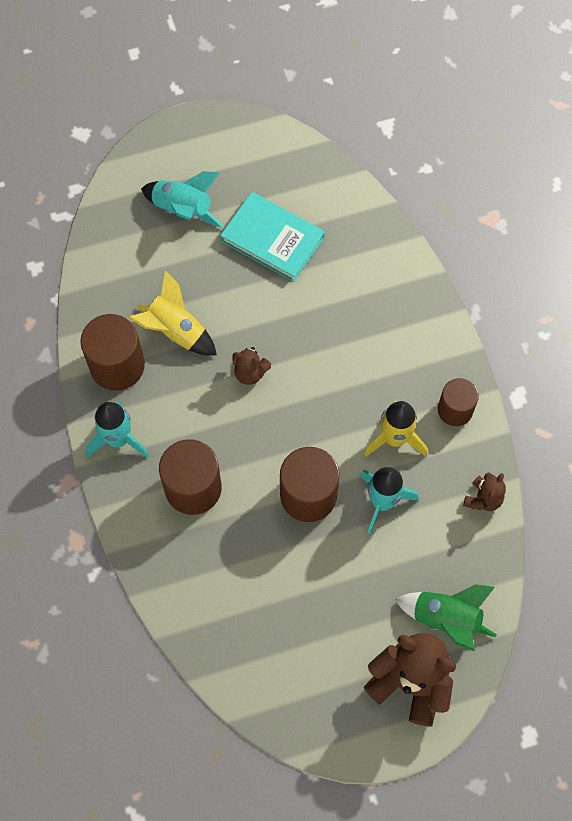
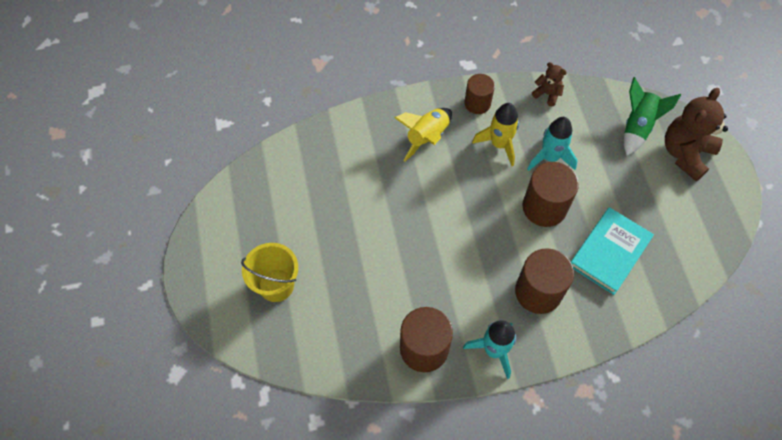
camera: 85 degrees left, 5 degrees down
yellow rocket [128,270,217,356] -> yellow rocket moved to [395,108,452,162]
turquoise rocket [141,171,224,228] -> yellow bucket [241,243,298,302]
turquoise book [220,192,325,282] -> turquoise book moved to [571,207,654,295]
brown teddy bear [232,347,271,385] -> none

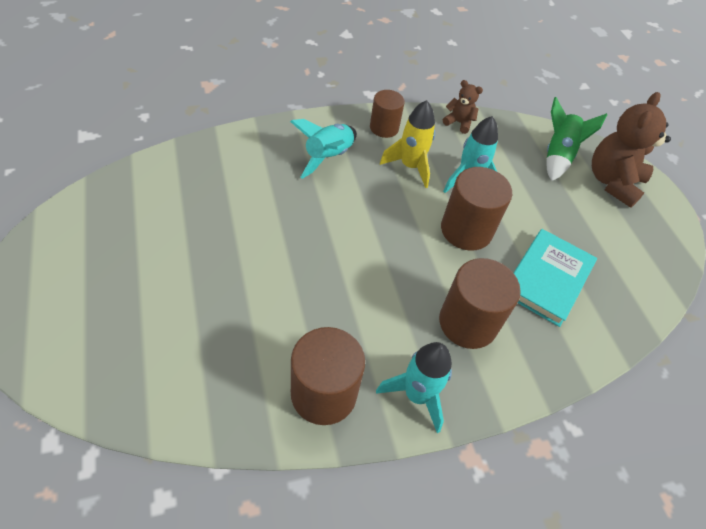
camera: 10 degrees left, 10 degrees down
yellow bucket [241,243,298,302] -> none
yellow rocket [395,108,452,162] -> turquoise rocket [290,119,357,179]

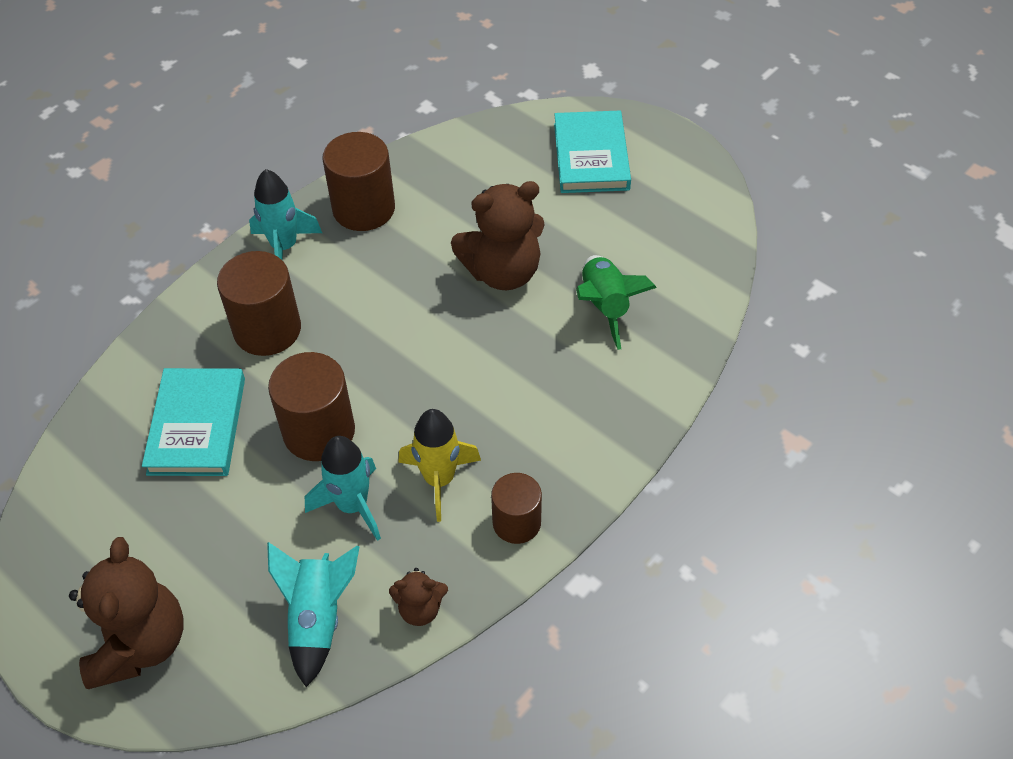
camera: 155 degrees right, 0 degrees up
turquoise rocket [290,119,357,179] -> turquoise rocket moved to [267,542,360,687]
green rocket [546,97,607,181] -> green rocket moved to [576,255,657,350]
none -> brown teddy bear [451,181,545,290]
none -> turquoise book [554,111,631,193]

